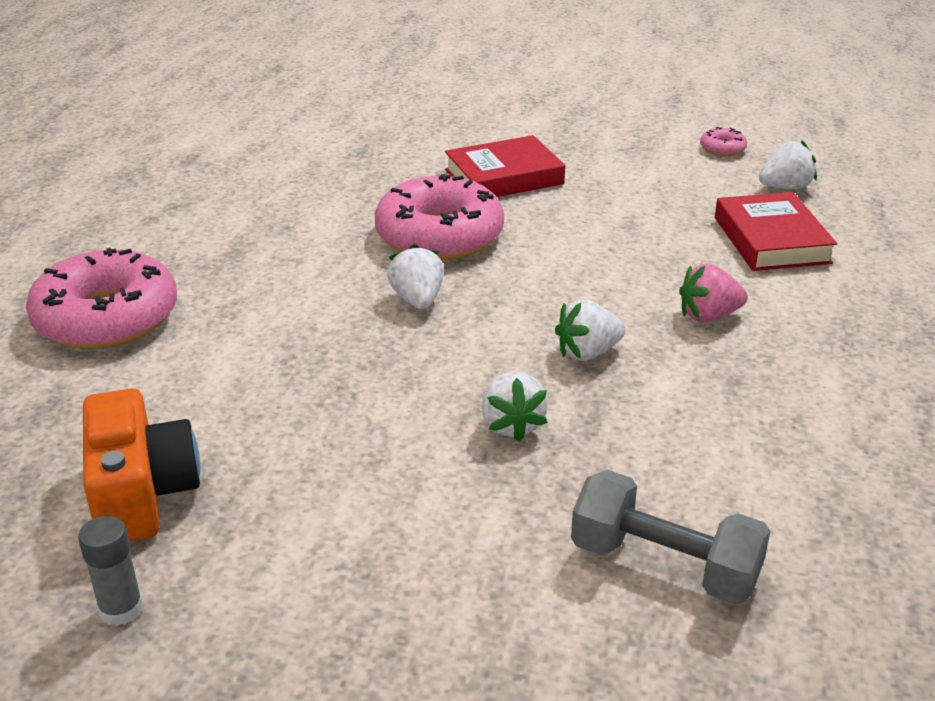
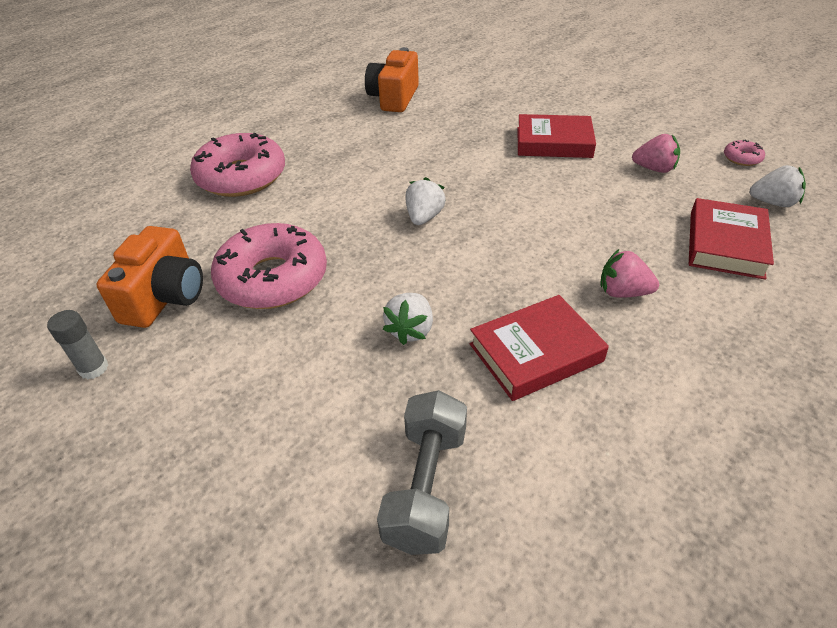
camera: 30 degrees right, 10 degrees up
pink donut [375,174,504,260] -> pink donut moved to [211,223,327,309]
white strawberry [555,300,626,361] -> none
grey dumbbell [571,470,771,604] -> grey dumbbell turned 45 degrees clockwise [377,390,467,555]
none -> orange camera [365,47,419,112]
none -> red book [470,295,609,401]
none -> pink strawberry [632,134,680,173]

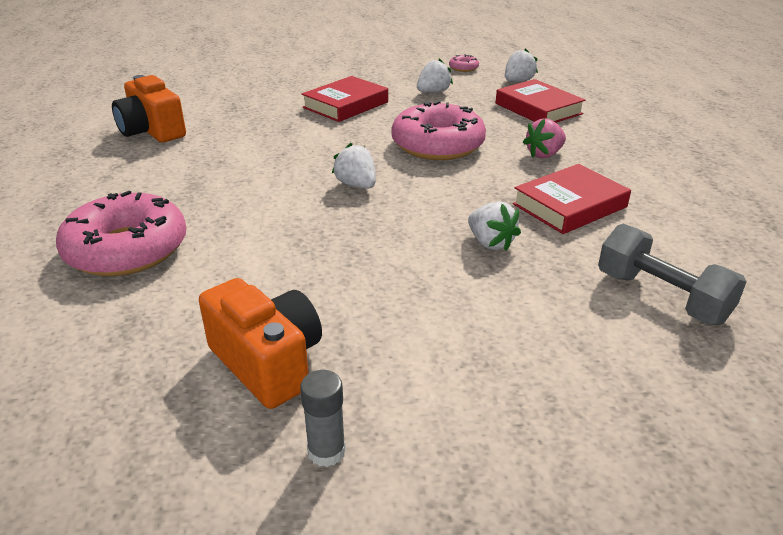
camera: 55 degrees left, 10 degrees down
pink donut [211,223,327,309] -> pink donut moved to [391,101,486,160]
red book [470,295,609,401] -> red book turned 45 degrees clockwise [513,164,631,234]
pink strawberry [632,134,680,173] -> white strawberry [417,58,453,93]

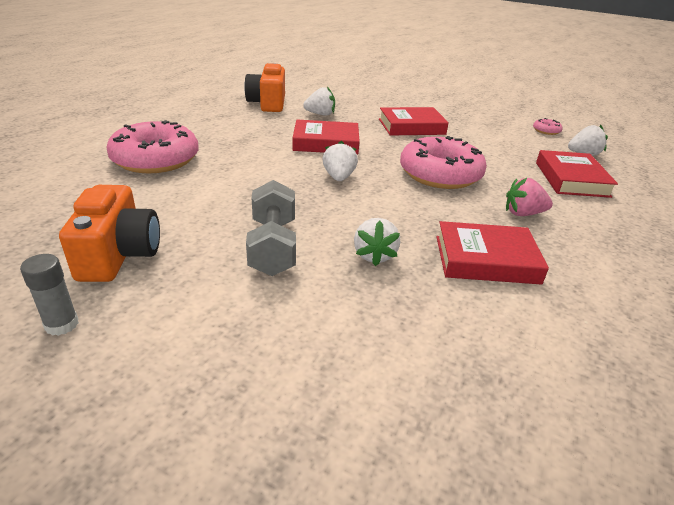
camera: 35 degrees right, 0 degrees up
white strawberry [417,58,453,93] -> white strawberry moved to [303,87,335,116]
grey dumbbell [598,224,747,325] -> grey dumbbell moved to [246,180,296,276]
none -> red book [293,119,360,154]

